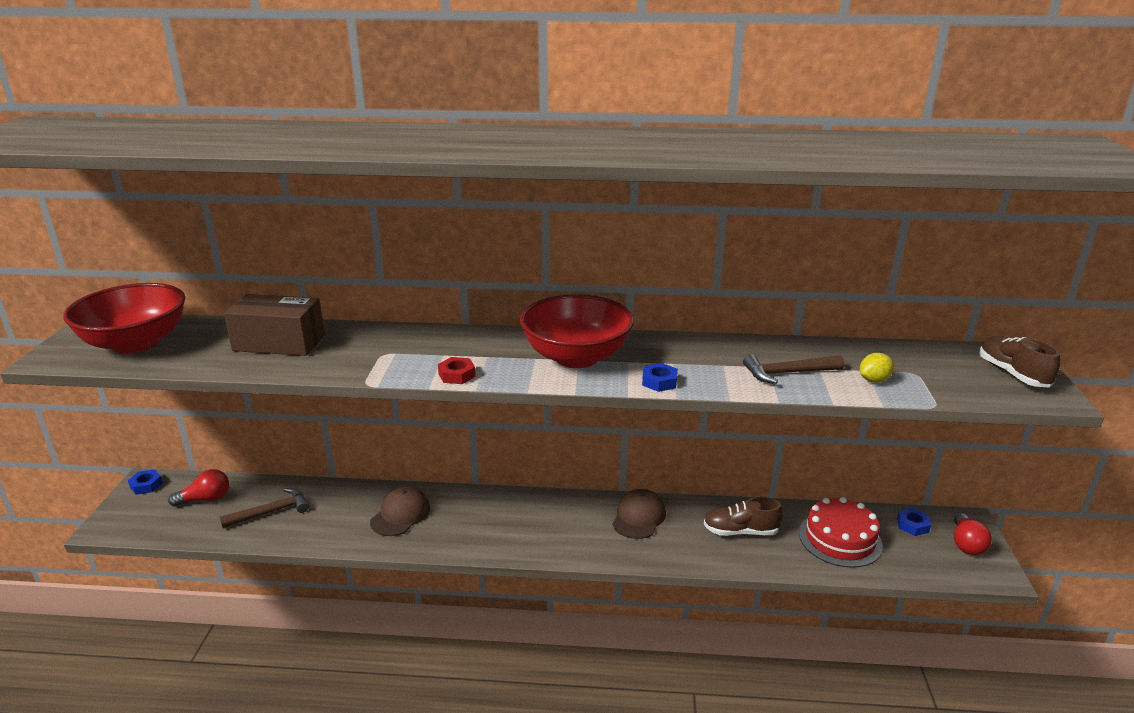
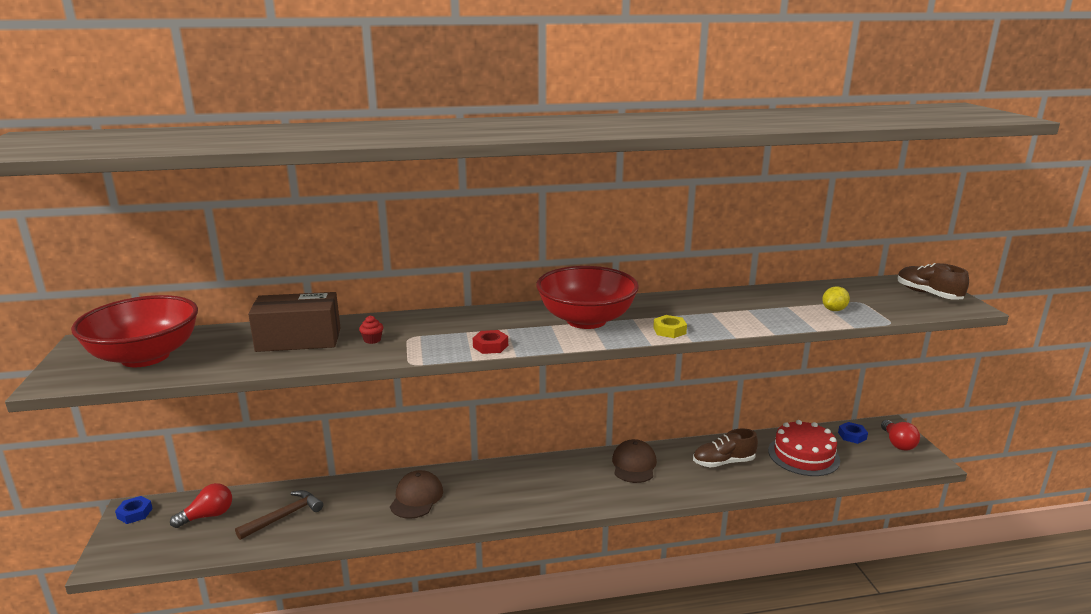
camera: 15 degrees left, 5 degrees down
blue nut [642,363,678,392] -> yellow nut [653,315,687,338]
brown hammer [743,354,844,384] -> none
none -> red cupcake [359,316,383,344]

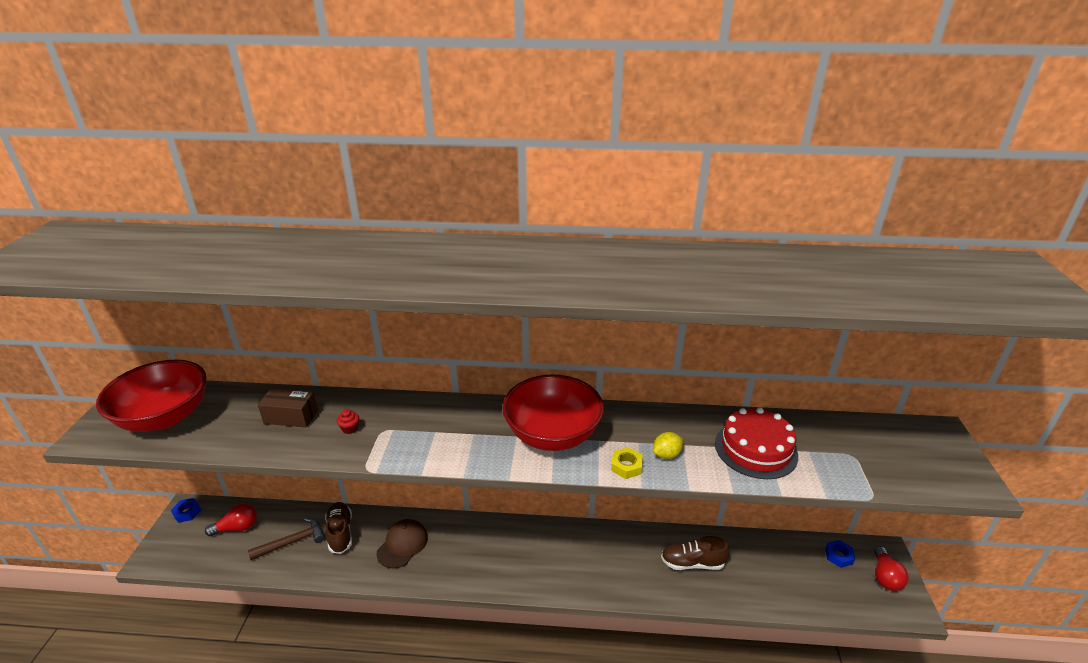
camera: 15 degrees right, 10 degrees up
brown box [248,292,341,352] -> brown box [258,388,318,428], size x0.66
red nut [473,330,508,354] -> none
brown cap [612,439,657,483] -> none
red cake [768,420,840,476] -> red cake moved to [715,407,798,479]
yellow lemon [822,286,850,311] -> yellow lemon moved to [653,432,683,459]
brown shoe [897,263,969,300] -> brown shoe moved to [325,502,352,554]

